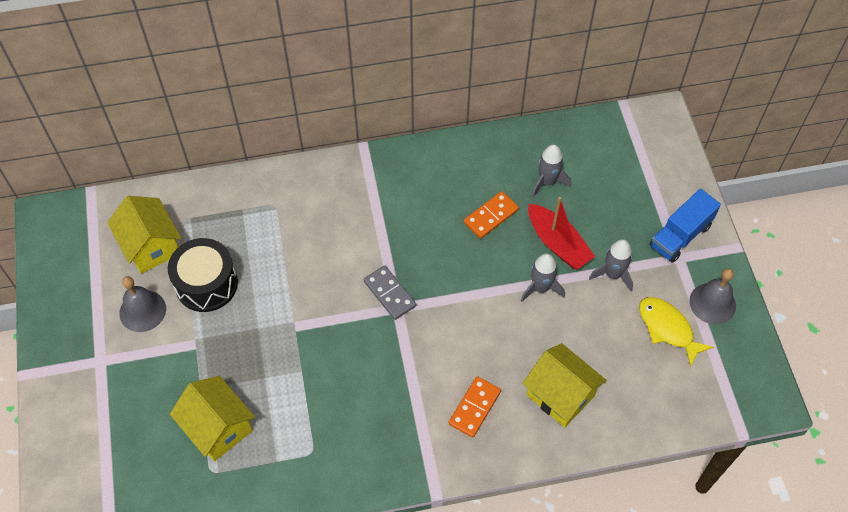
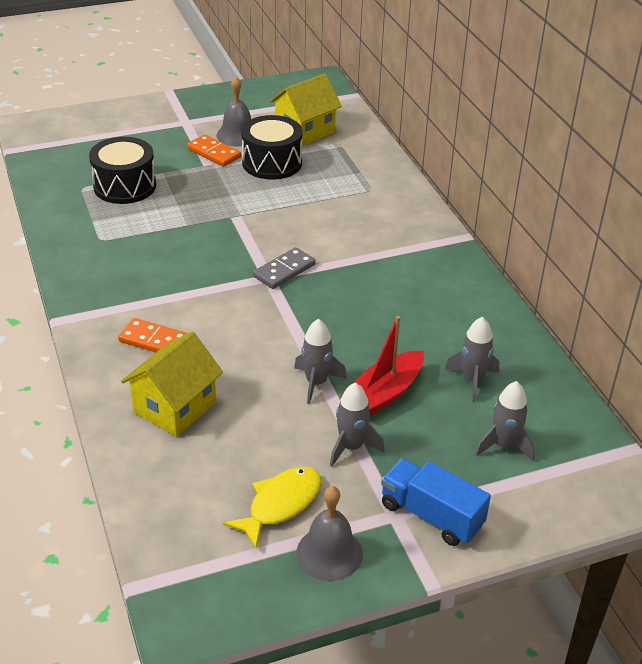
camera: 80 degrees right, 20 degrees down
yellow house [170,376,255,462] -> black drum [89,137,156,204]
orange domino [464,191,519,239] -> orange domino moved to [187,134,241,167]
none -> grey rocket [475,381,535,461]

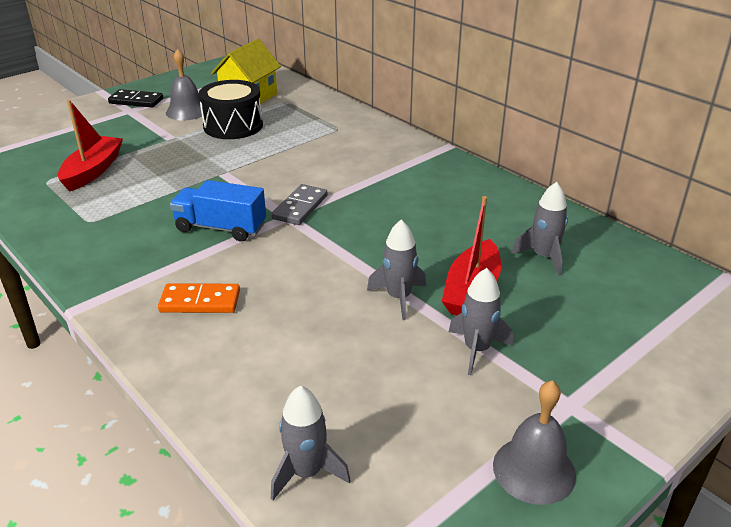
camera: 20 degrees left, 5 degrees down
black drum [89,137,156,204] -> red boat [58,100,123,192]
yellow house [121,332,223,437] -> none
orange domino [187,134,241,167] -> none
yellow fish [223,467,321,548] -> none
blue truck [381,458,491,546] -> blue truck moved to [170,180,266,241]
grey rocket [475,381,535,461] -> grey rocket moved to [271,386,351,500]
none -> black domino [108,89,163,108]

